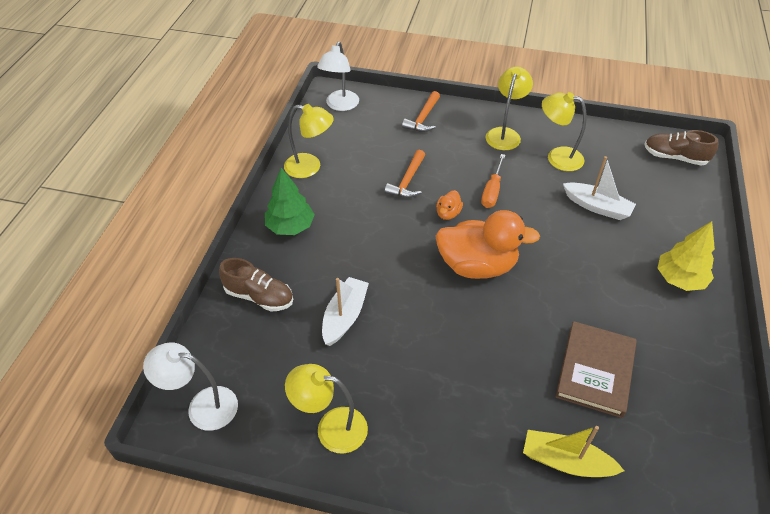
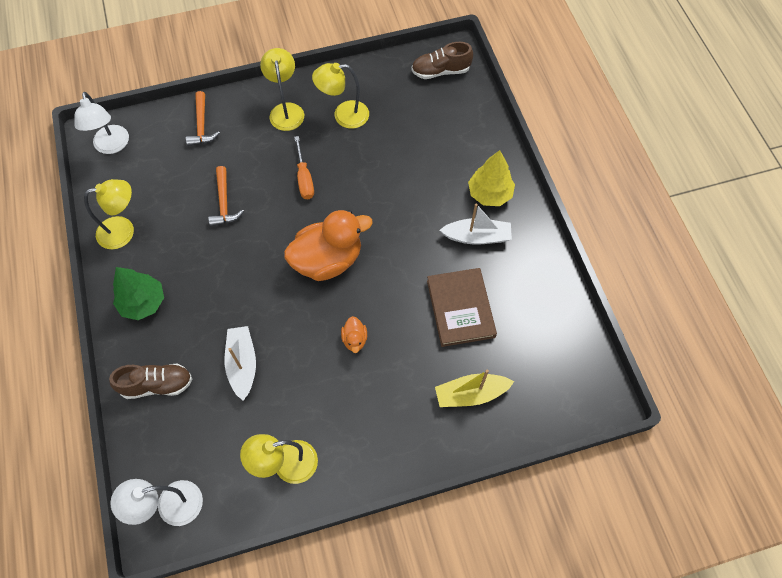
camera: 30 degrees left, 15 degrees up
orange duck [436,190,463,220] -> orange duck moved to [341,316,367,353]
white boat [563,156,636,220] -> white boat moved to [440,203,512,245]

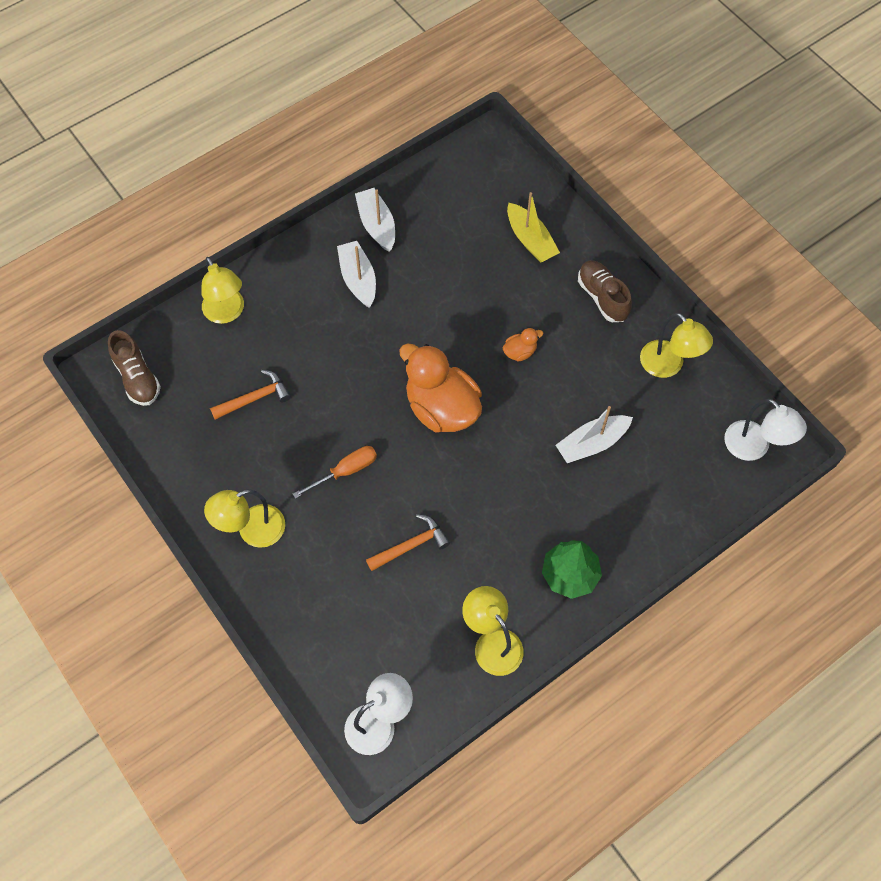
camera: 110 degrees left, 0 degrees up
brown shoe [109,363,192,399] -> brown shoe moved to [578,260,632,322]
orange hammer [186,91,220,146] -> orange hammer moved to [210,370,291,420]
yellow lamp [312,63,369,129] -> yellow lamp moved to [201,257,244,324]
brown book [427,268,497,347] -> none
yellow tree [468,150,515,206] -> none
none -> white boat [355,188,395,252]

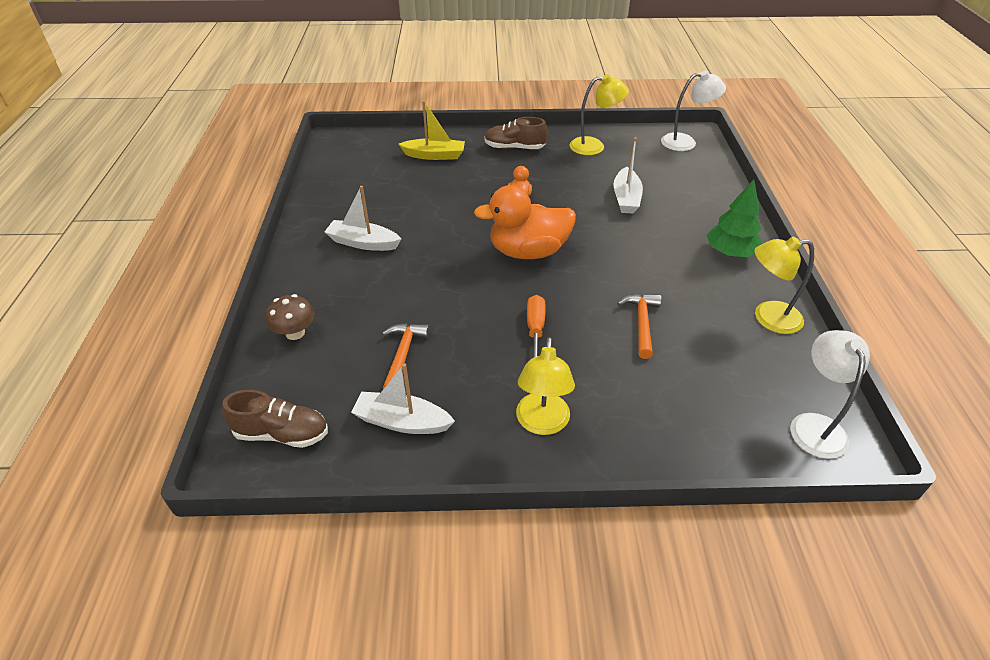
camera: 55 degrees left, 20 degrees down
yellow lamp [201,257,244,324] -> brown mushroom [266,294,315,340]
white boat [355,188,395,252] -> white boat moved to [351,363,455,434]

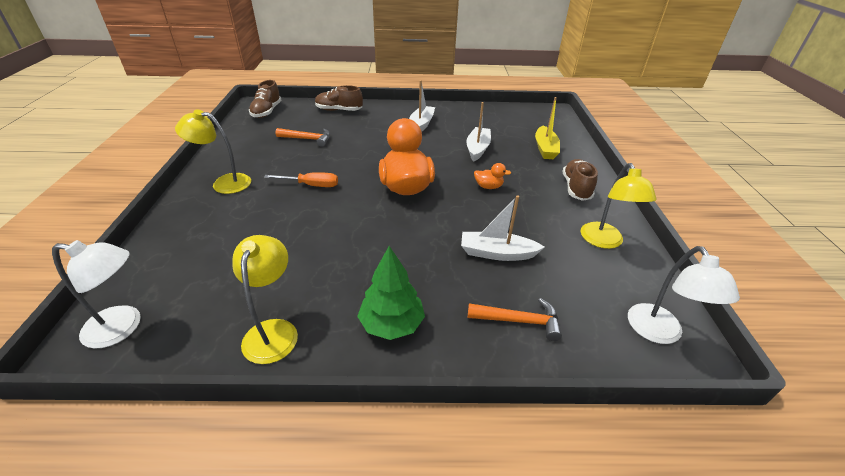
camera: 90 degrees right, 5 degrees down
brown mushroom [266,294,315,340] -> brown shoe [315,85,363,111]
white boat [351,363,455,434] -> white boat moved to [466,102,491,162]
orange hammer [617,294,661,359] -> orange hammer moved to [468,298,562,341]

